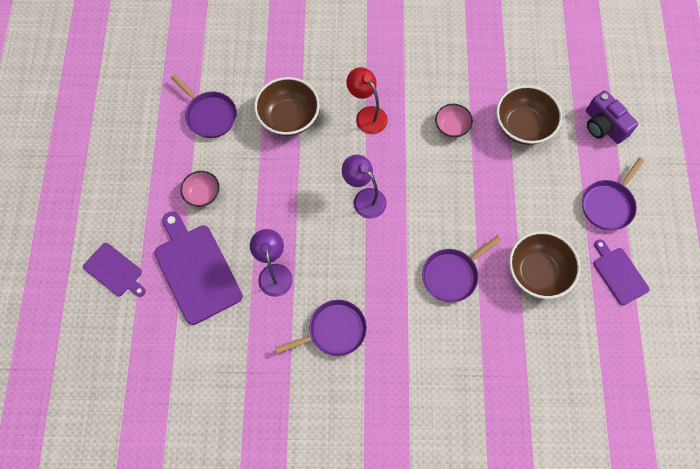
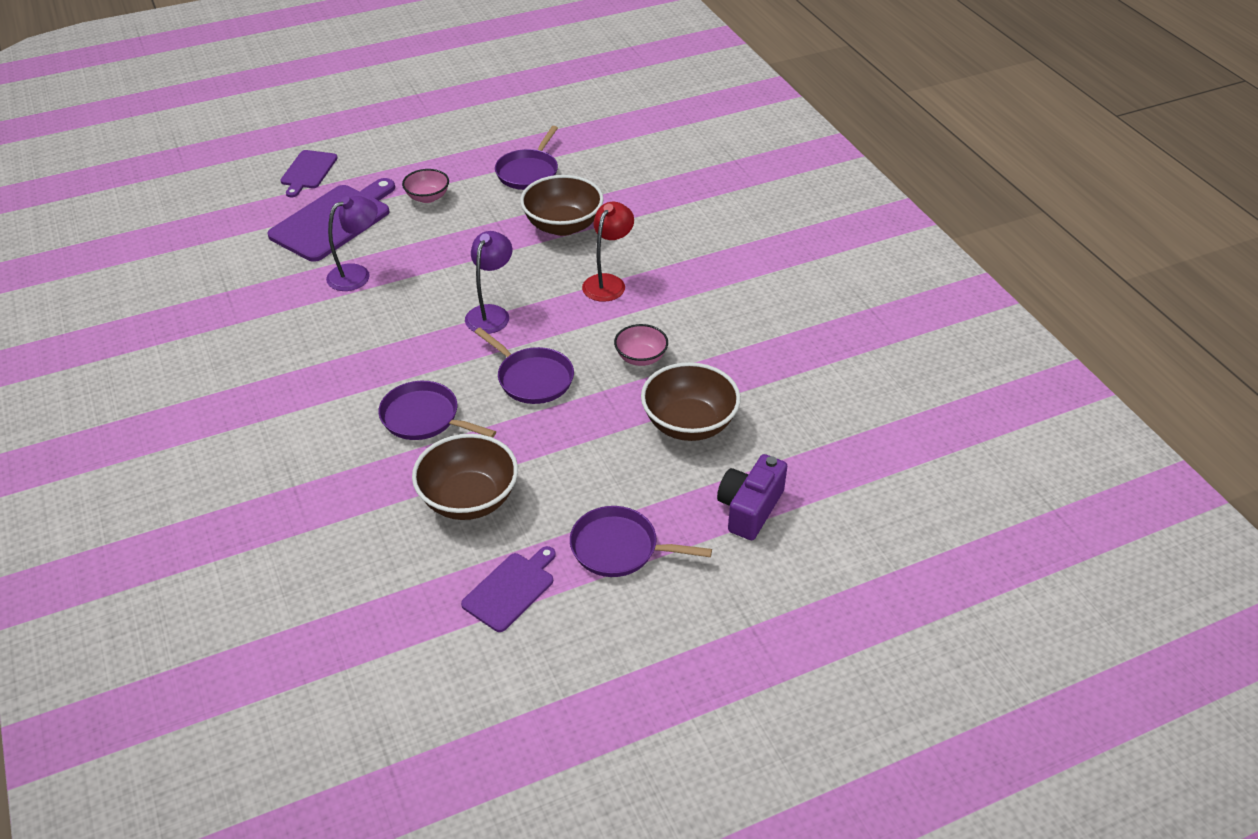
camera: 65 degrees right, 25 degrees down
purple pan [275,300,367,356] -> purple pan moved to [475,328,574,404]

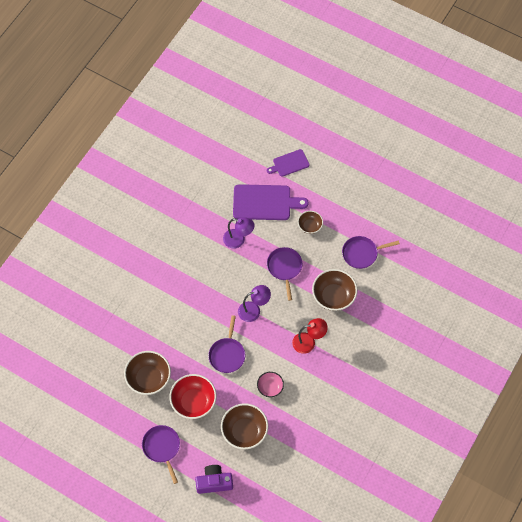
camera: 55 degrees right, 20 degrees up
purple pan [378,381,496,440] -> purple pan moved to [267,247,302,301]
pink bowl [402,169,449,203] -> brown bowl [298,211,323,234]
purple cutting board [461,546,556,632] -> none
none -> red bowl [169,374,217,419]

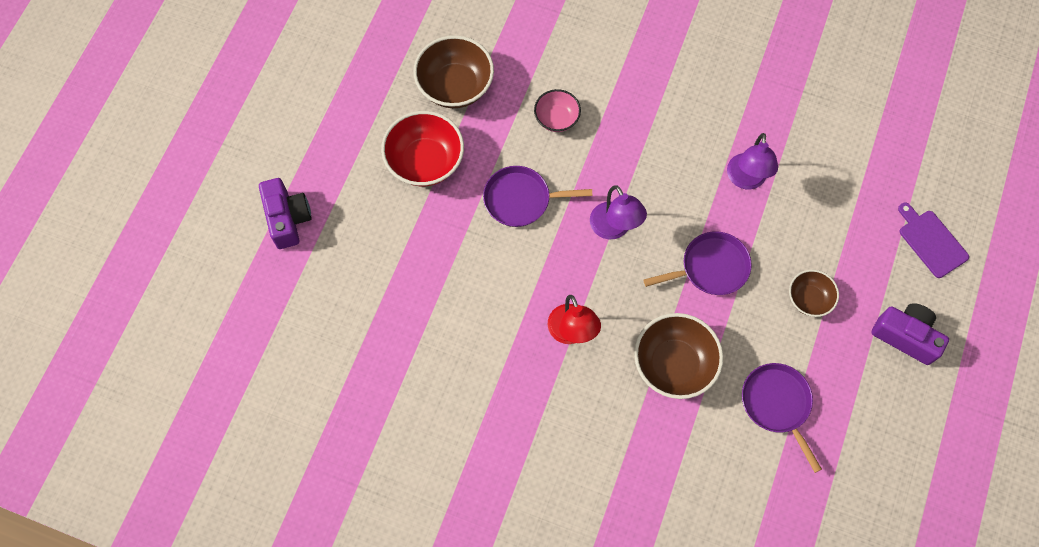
camera: 80 degrees right, 5 degrees up
purple pan [142,425,180,484] -> none
brown bowl [221,403,268,450] -> none
purple cutting board [233,184,309,220] -> none
pink bowl [257,372,284,397] -> pink bowl moved to [534,89,581,132]
none -> purple camera [871,303,949,365]

